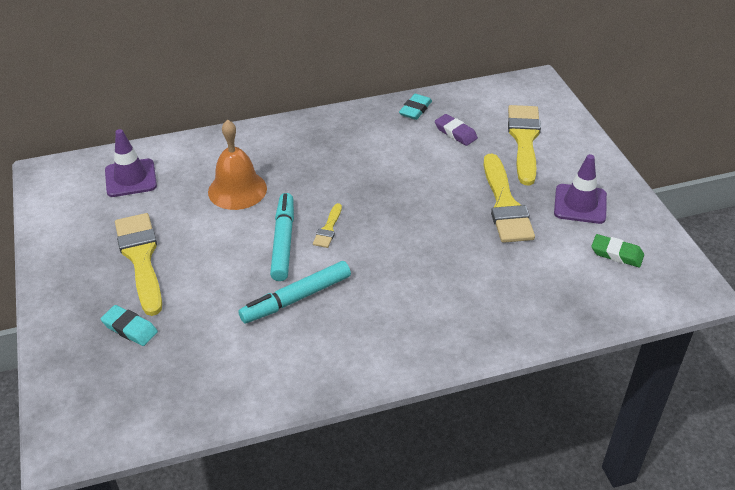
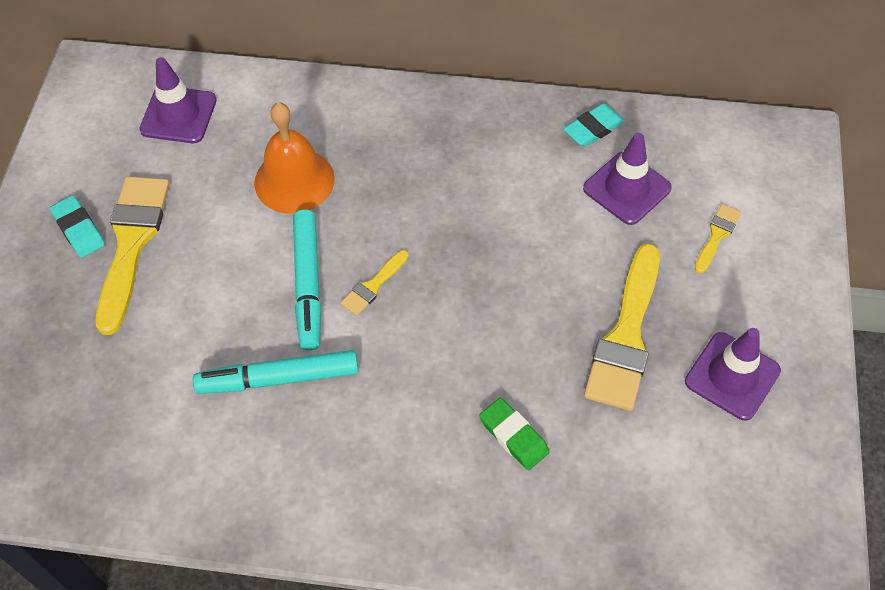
camera: 25 degrees right, 15 degrees up
turquoise eraser [101,305,158,346] -> turquoise eraser moved to [50,195,105,258]
turquoise marker [270,193,294,281] -> turquoise marker turned 150 degrees clockwise [293,209,322,350]
purple eraser [435,114,478,146] -> purple traffic cone [583,133,672,225]
yellow brush [508,105,541,185] -> yellow brush [695,204,741,273], size x0.48
green eraser [592,234,644,267] -> green eraser moved to [479,398,550,470]

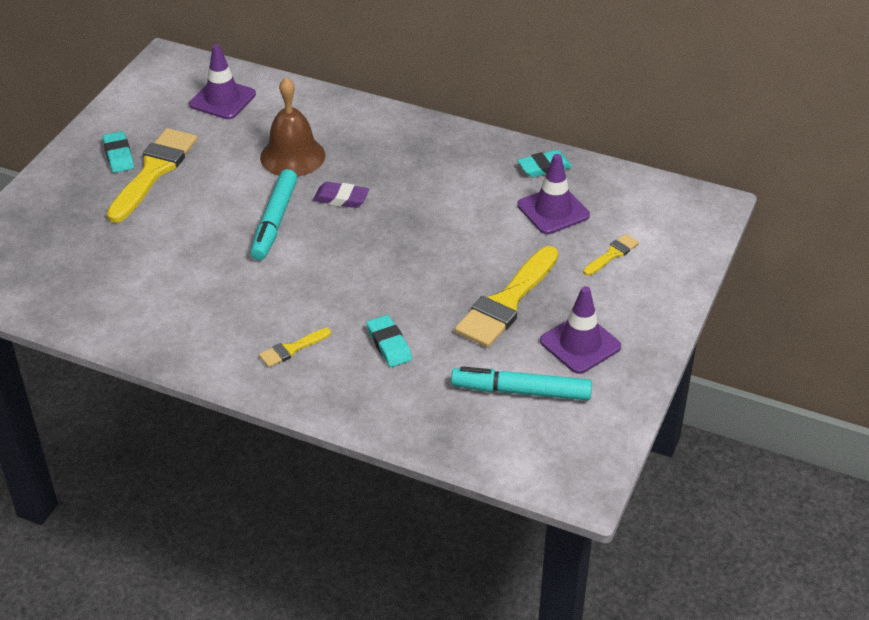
camera: 15 degrees right, 15 degrees down
turquoise marker [193,350,359,394] -> turquoise marker moved to [451,366,592,400]
orange bell [254,102,335,214] -> brown bell [260,77,325,177]
yellow brush [340,250,409,316] -> yellow brush moved to [259,328,331,367]
green eraser [479,398,550,470] -> turquoise eraser [366,315,412,367]
none -> purple eraser [313,182,369,208]

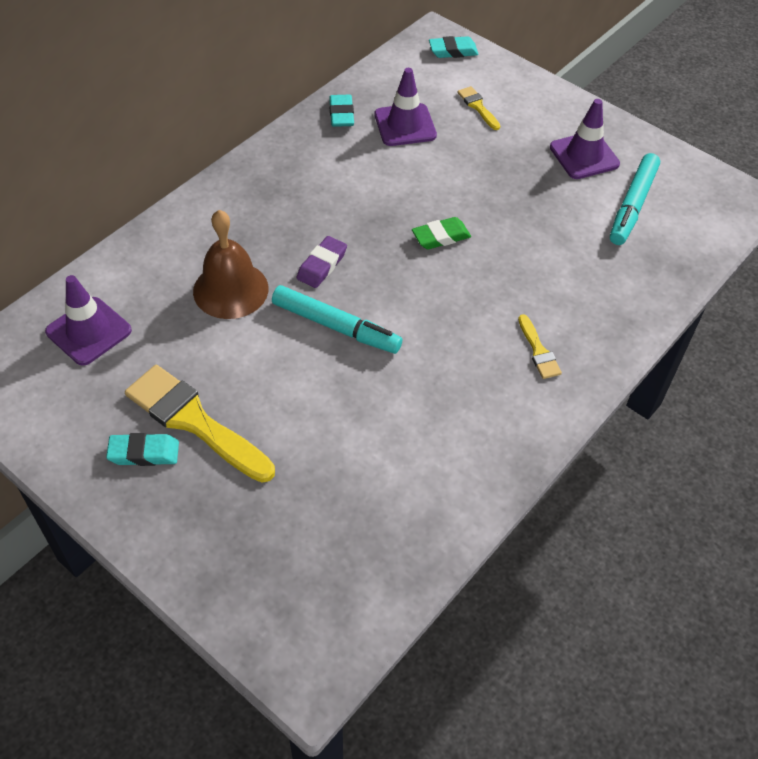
camera: 75 degrees left, 10 degrees up
turquoise eraser [366,315,412,367] -> turquoise eraser moved to [429,36,479,58]
yellow brush [455,246,559,347] -> none
none -> green eraser [412,217,471,250]

